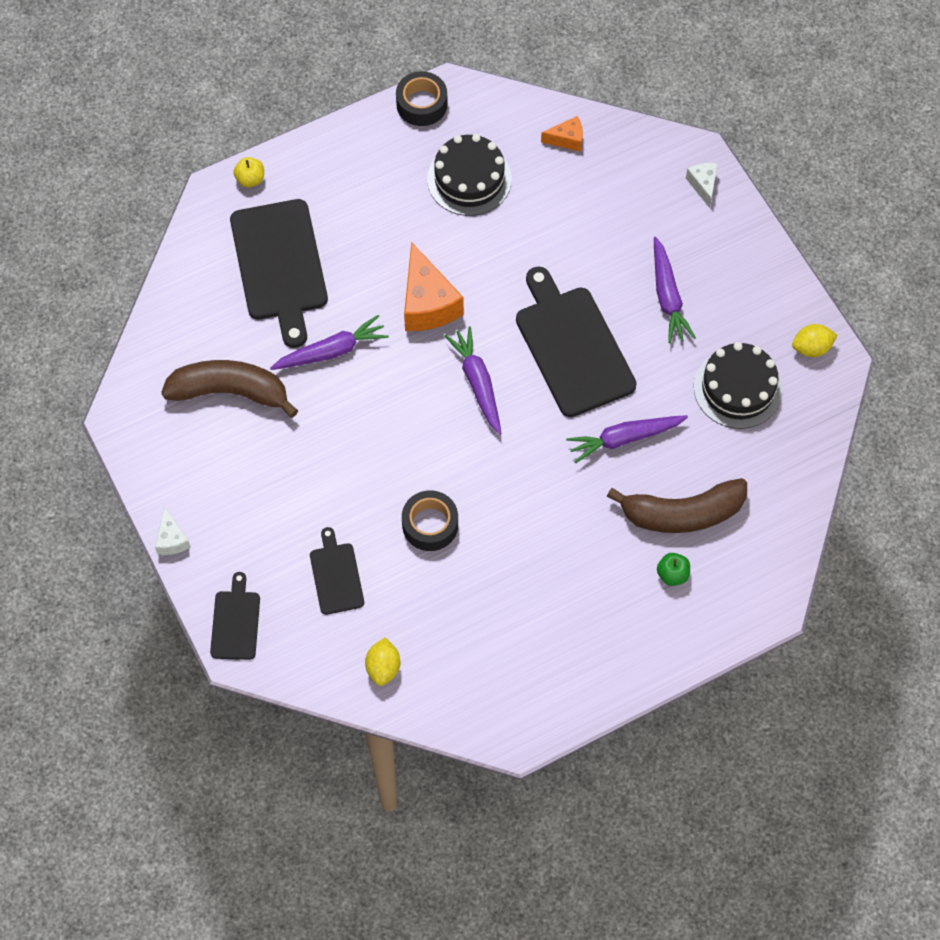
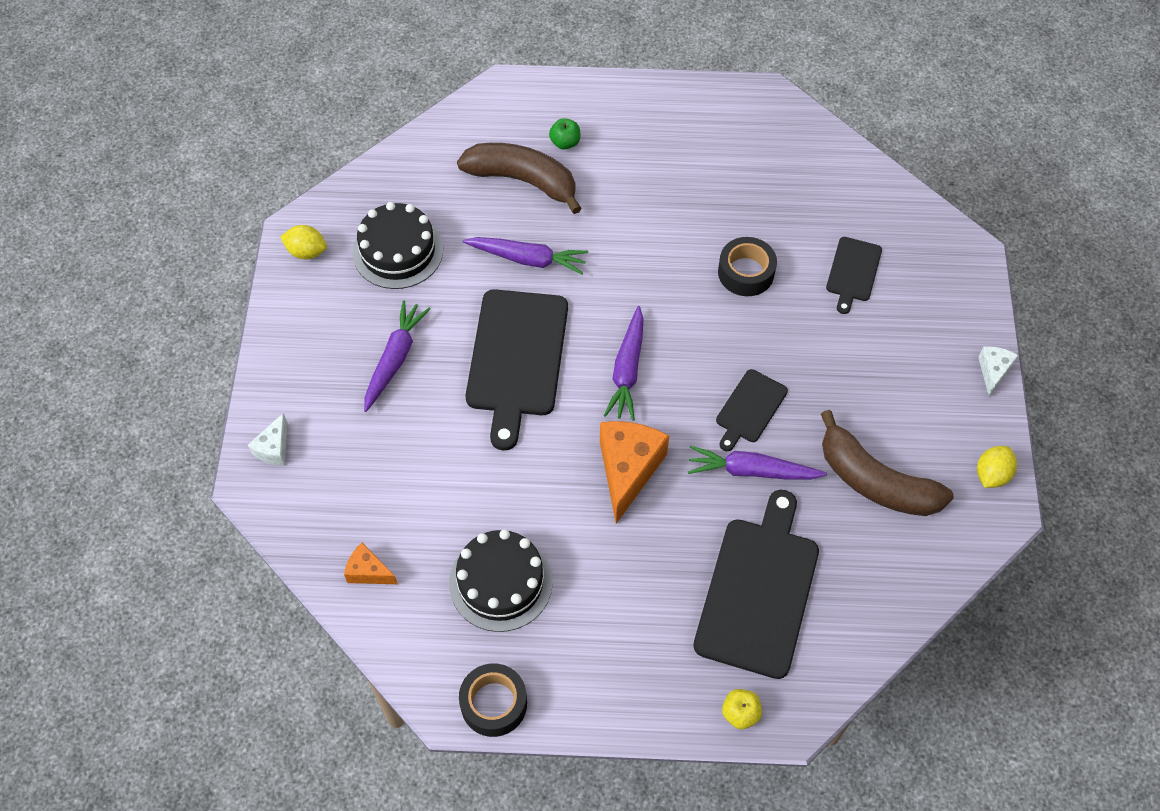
camera: 150 degrees left, 5 degrees down
black cutting board [210,572,260,660] -> black cutting board moved to [716,369,788,451]
yellow lemon [365,637,400,686] -> yellow lemon moved to [977,446,1017,488]

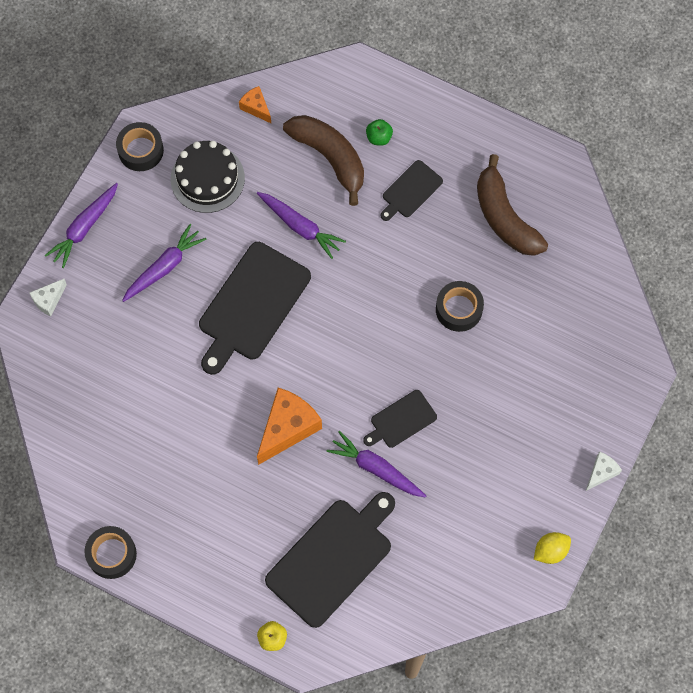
camera: 25 degrees right, 10 degrees up
yellow lemon [280,225,327,259] -> black tape [116,122,164,171]
orange cheese [344,543,398,584] -> orange cheese moved to [239,86,271,123]
black cake [449,529,553,632] -> none
purple carrot [604,306,644,421] -> purple carrot moved to [45,183,118,268]
brown banana [821,410,954,516] -> brown banana moved to [477,154,548,256]
black cutting board [826,237,882,314] -> black cutting board moved to [380,160,443,221]

